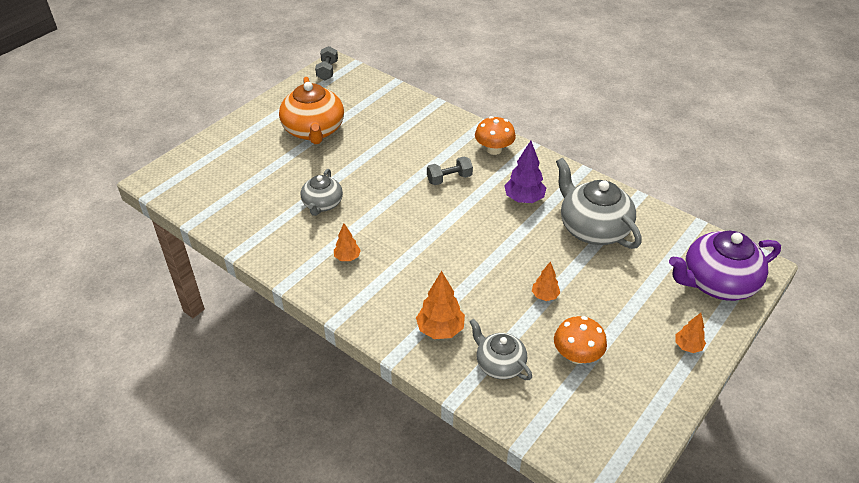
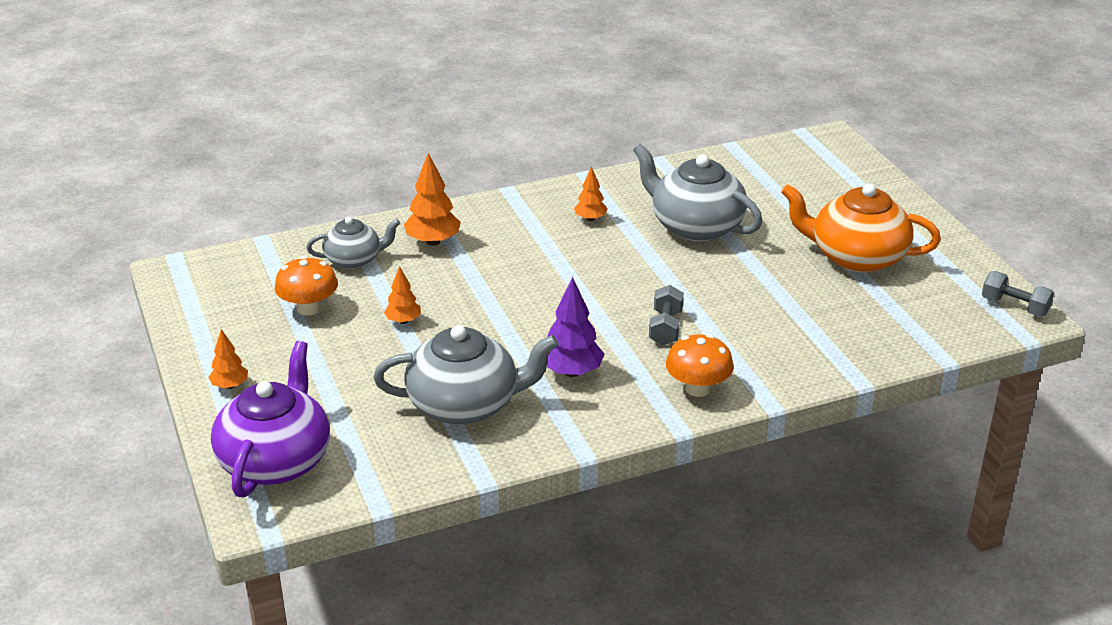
camera: 120 degrees right, 10 degrees down
grey teapot [301,169,343,216] -> grey teapot [633,144,762,241], size x1.69

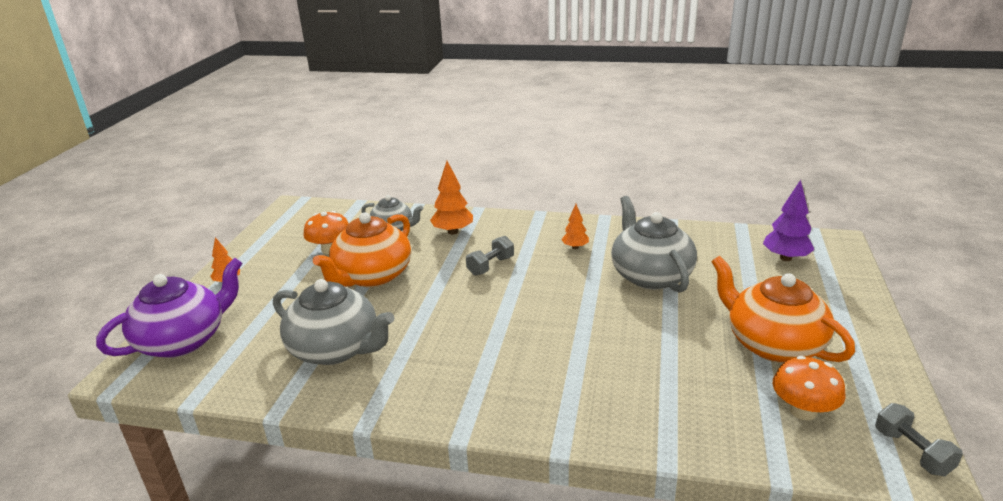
camera: 35 degrees right, 5 degrees down
orange tree [384,266,421,324] -> orange teapot [313,212,411,287]
purple tree [547,277,604,377] -> purple tree moved to [763,180,814,261]
grey dumbbell [649,285,684,345] -> grey dumbbell moved to [466,236,514,276]
orange mushroom [666,334,734,397] -> orange mushroom moved to [773,356,846,420]

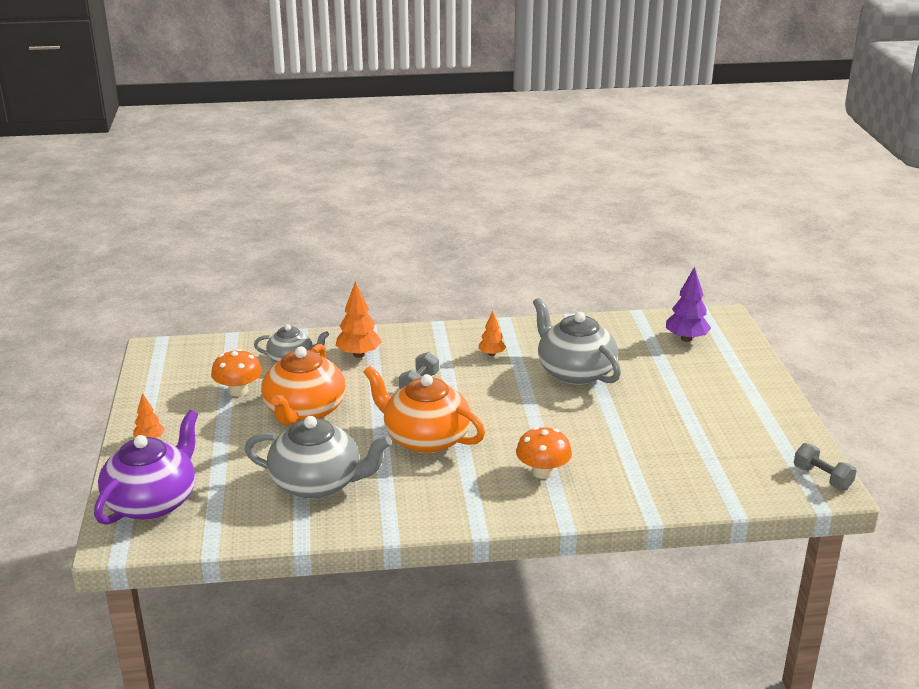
camera: 20 degrees left, 0 degrees up
orange teapot [711,256,855,363] -> orange teapot moved to [364,366,485,453]
orange mushroom [773,356,846,420] -> orange mushroom moved to [516,427,572,479]

